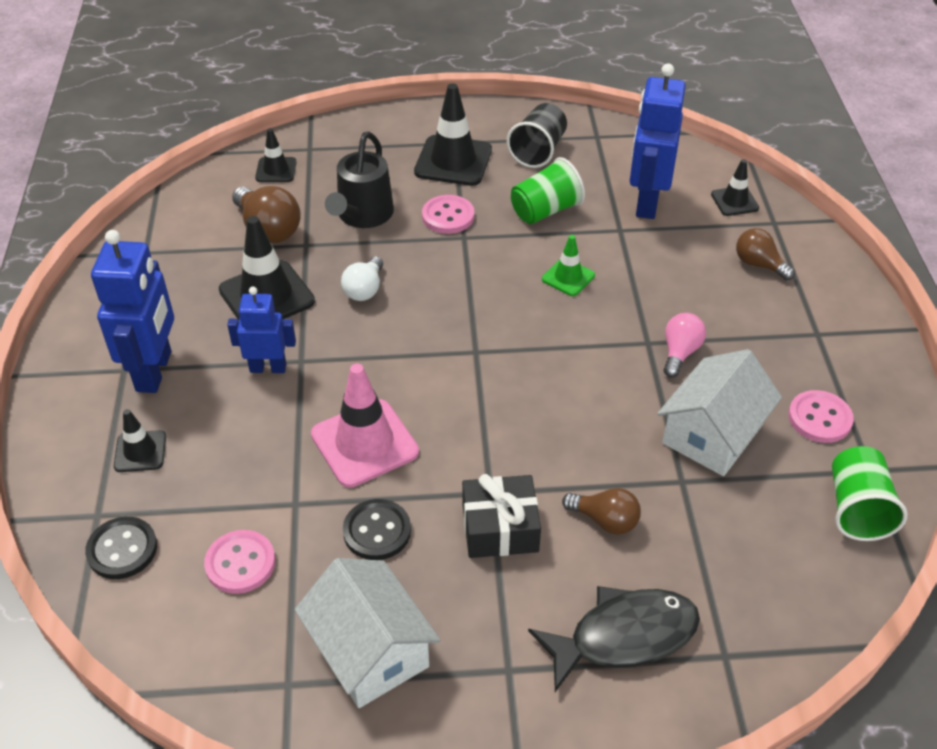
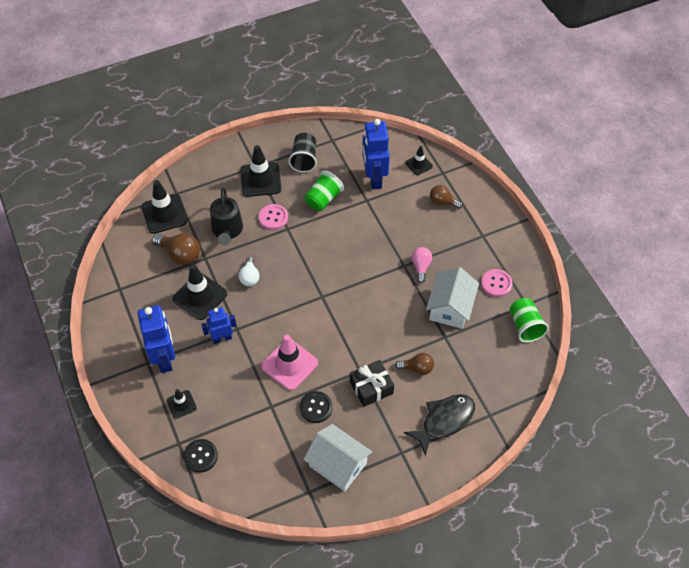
camera: 20 degrees left, 10 degrees up
pink button [204,530,275,594] -> none
black traffic cone [255,128,297,182] -> black traffic cone [142,180,188,234], size x1.81
green traffic cone [542,235,595,296] -> none

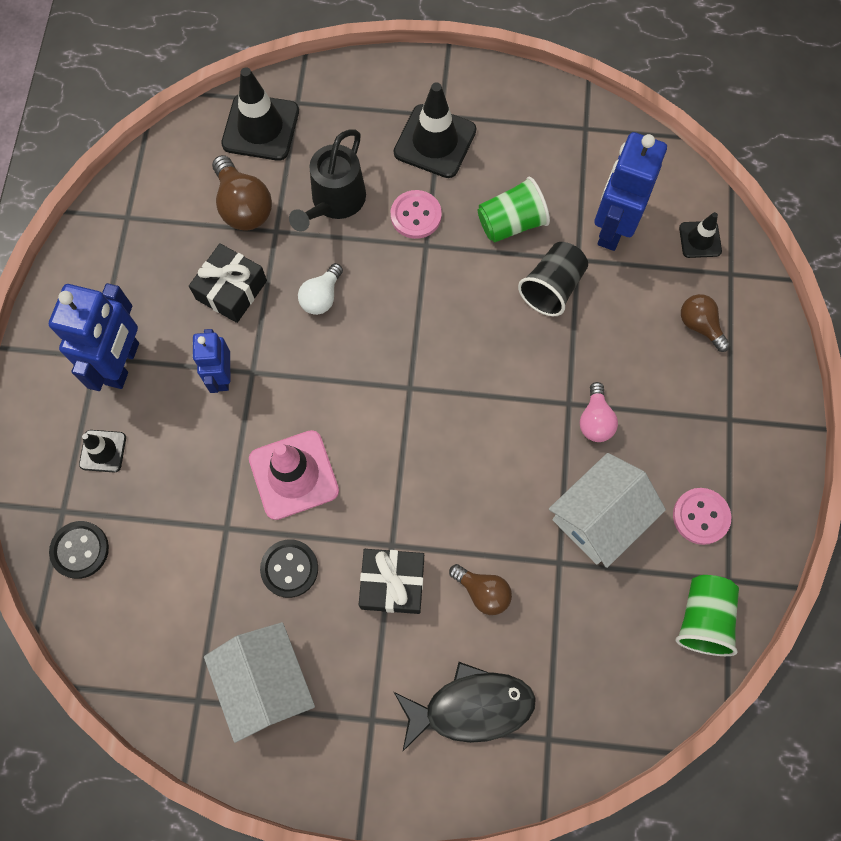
camera: 30 degrees right, 15 degrees up
black traffic cone [172,264,227,320] -> black gift [189,243,267,323]
blue robot [201,307,236,344] -> blue robot turned 105 degrees counterclockwise [193,329,230,393]
black cup [288,133,317,172] -> black cup moved to [518,242,588,316]
pink light bulb [412,247,432,283] -> pink light bulb turned 150 degrees clockwise [580,382,618,442]

